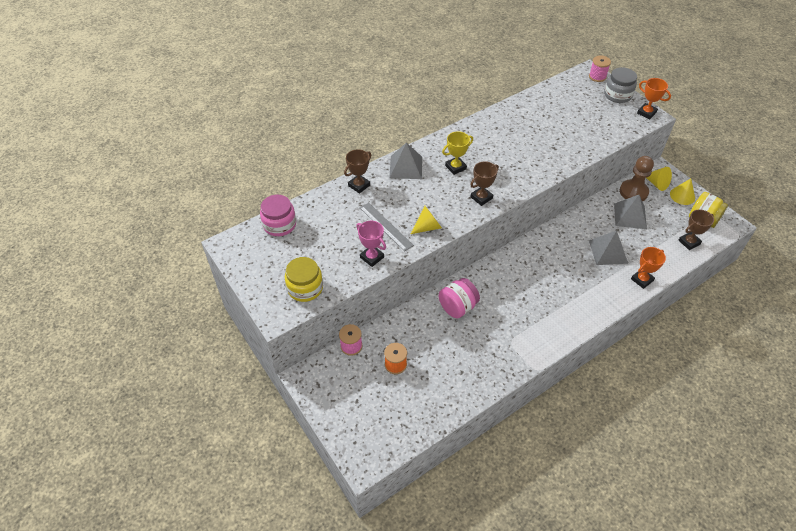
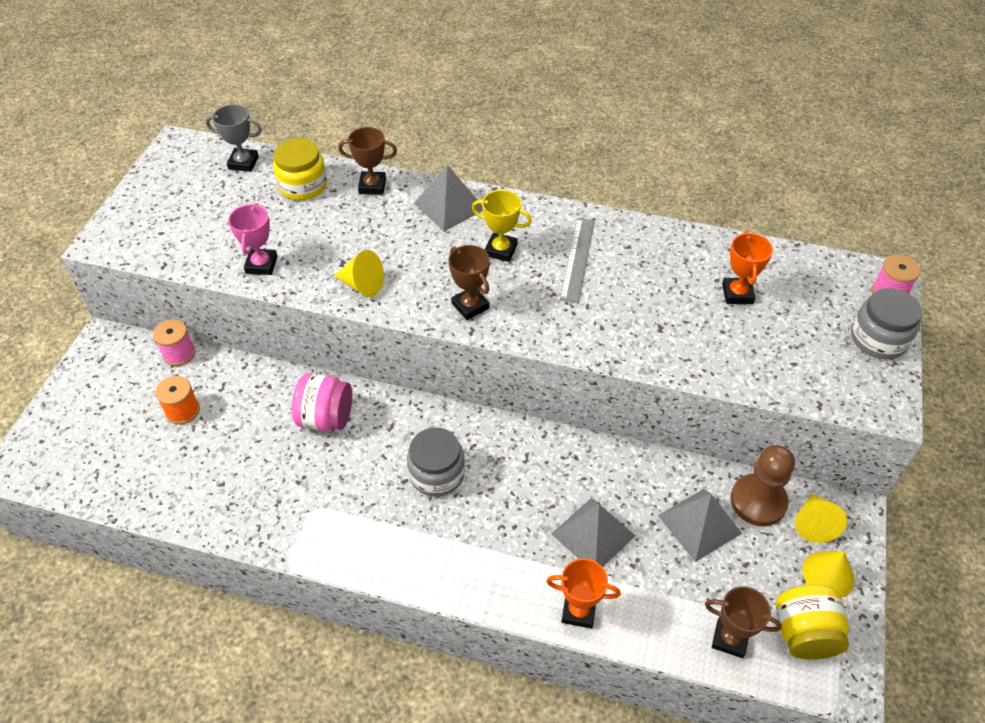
camera: 50 degrees right, 0 degrees up
pink jar [260,195,296,236] -> grey trophy [206,104,262,172]
yellow jar [285,257,323,302] -> yellow jar moved to [273,138,327,200]
grey ruler [360,202,414,251] -> grey ruler moved to [560,218,595,303]
brown trophy [470,161,499,206] -> brown trophy turned 45 degrees clockwise [449,245,490,320]
orange trophy [637,78,671,119] -> orange trophy moved to [722,231,773,304]
none -> grey jar [407,427,465,497]

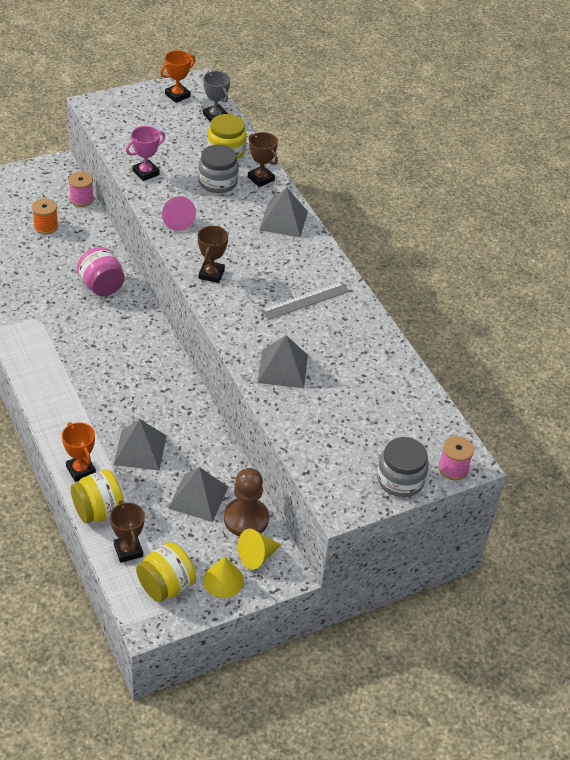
camera: 45 degrees right, 5 degrees down
yellow cone [334,250,384,297] -> pink cone [162,196,196,231]
grey jar [407,427,465,497] -> grey jar moved to [198,145,239,193]
yellow trophy [472,190,532,262] -> none
orange trophy [722,231,773,304] -> orange trophy moved to [160,50,195,103]
none -> yellow jar [71,469,124,524]
none -> grey pyramid [257,335,308,388]

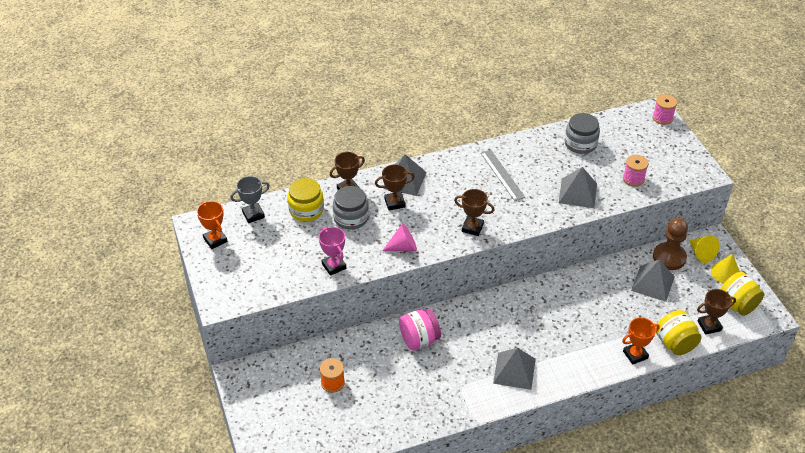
camera: 80 degrees left, 0 degrees up
pink spool [69,172,94,207] -> pink spool moved to [623,155,648,187]
grey pyramid [114,419,167,470] -> grey pyramid moved to [493,348,536,390]
grey jar [377,437,429,497] -> grey jar moved to [565,113,600,154]
none -> brown trophy [375,164,415,210]

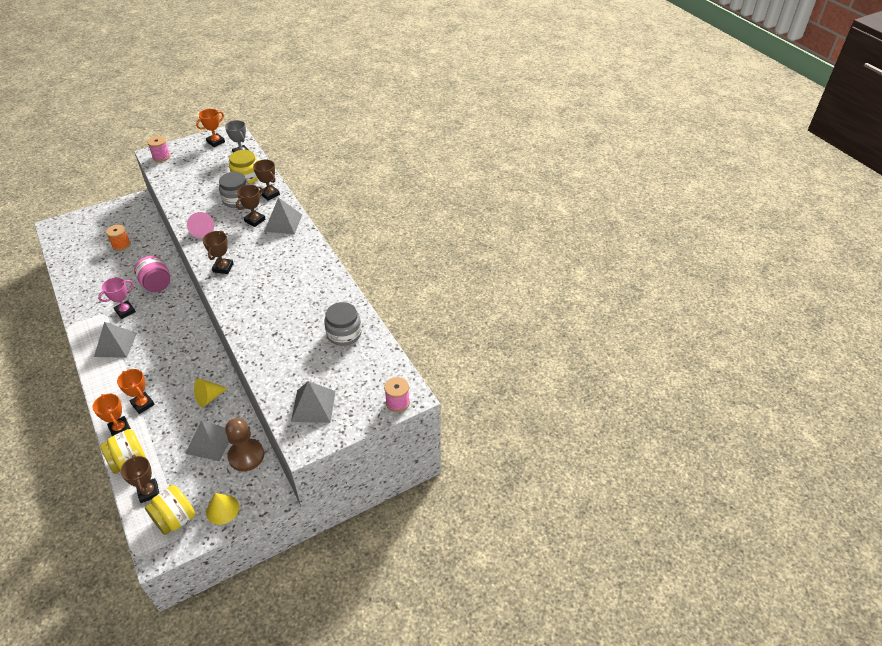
camera: 80 degrees right, 0 degrees up
pink trophy [318,227,346,276] -> pink trophy moved to [98,277,136,319]
brown trophy [375,164,415,210] -> brown trophy turned 60 degrees clockwise [236,185,265,227]
grey ruler [481,150,525,201] -> none
grey pyramid [559,167,597,208] -> grey pyramid moved to [291,381,335,423]
pink spool [623,155,648,187] -> pink spool moved to [147,136,170,162]
yellow cone [689,235,719,263] -> yellow cone moved to [194,378,228,407]
none -> orange trophy [117,369,155,414]

